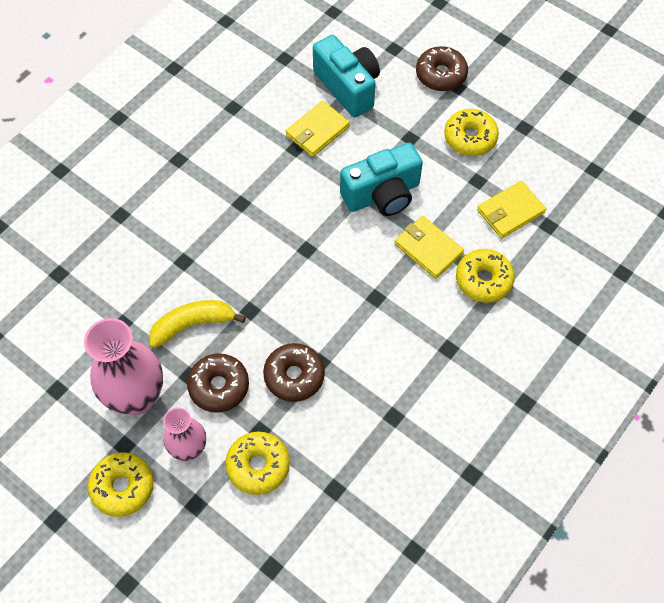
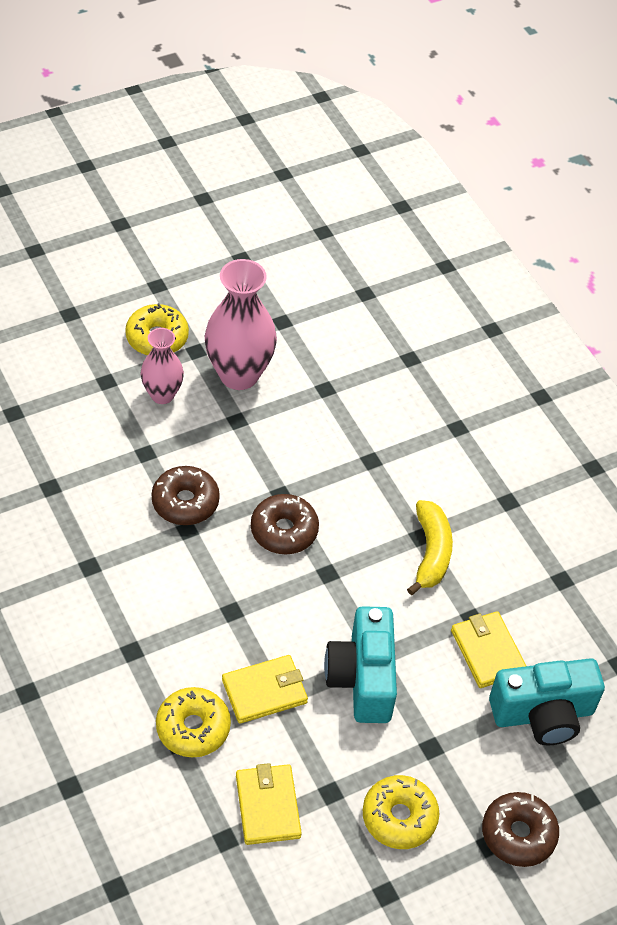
camera: 110 degrees right, 10 degrees down
yellow banana [149,300,246,348] -> yellow banana moved to [407,500,453,595]
brown donut [187,353,249,413] -> brown donut moved to [251,494,319,554]
yellow donut [226,432,290,495] -> none

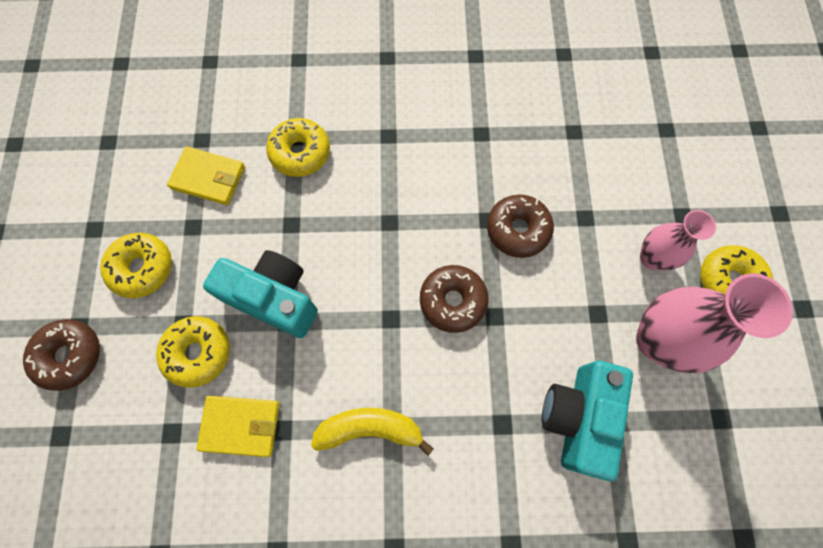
camera: 120 degrees right, 20 degrees up
yellow wallet [222,655,308,724] -> none
yellow banana [407,500,453,595] -> yellow banana turned 150 degrees clockwise [311,408,434,456]
turquoise camera [489,658,605,746] -> turquoise camera moved to [542,361,633,481]
none -> yellow donut [156,316,230,387]

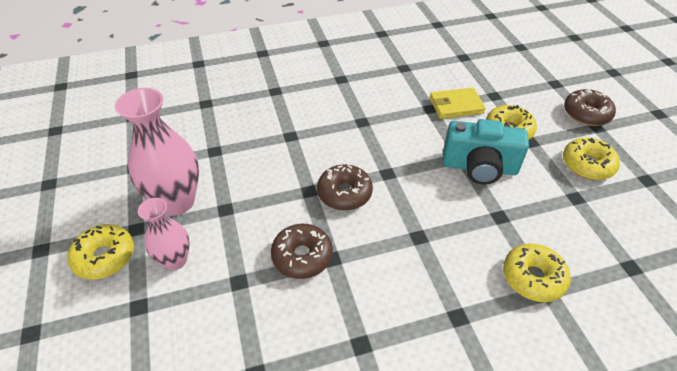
camera: 165 degrees right, 25 degrees down
yellow wallet [167,146,245,205] -> none
yellow banana [311,408,434,456] -> none
turquoise camera [542,361,633,481] -> none

